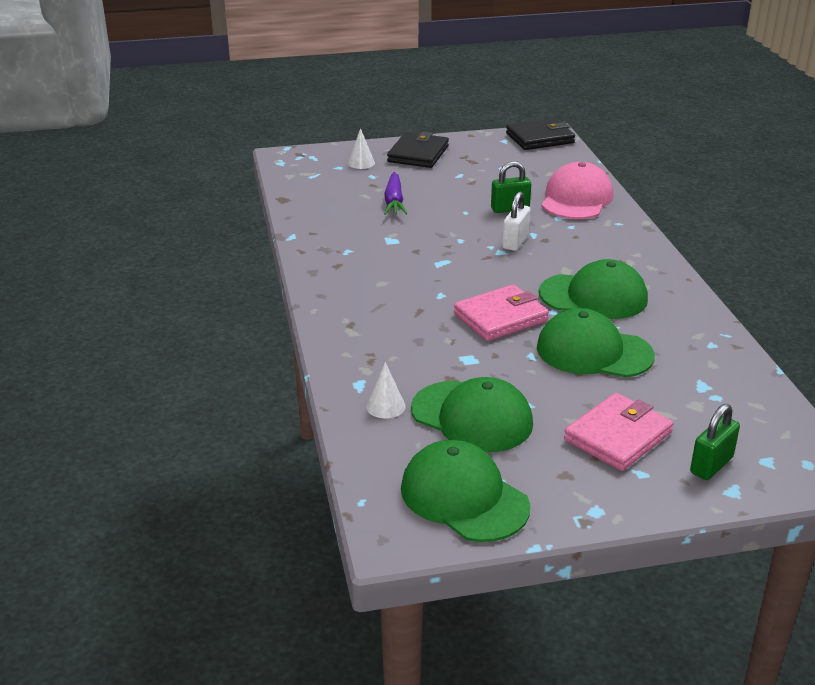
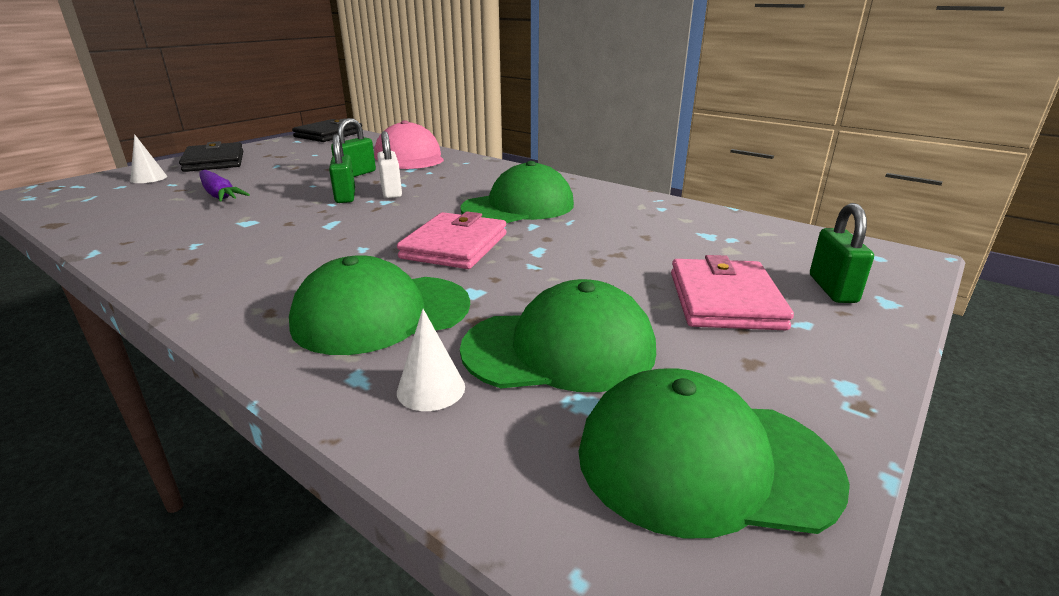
camera: 40 degrees left, 5 degrees down
green cap [537,308,655,378] -> green cap moved to [289,255,470,355]
none -> green padlock [329,135,355,203]

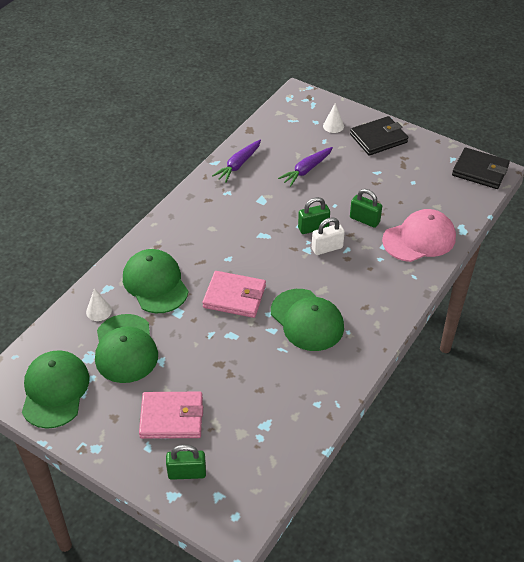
camera: 85 degrees right, 20 degrees up
none -> purple carrot [212,140,261,183]

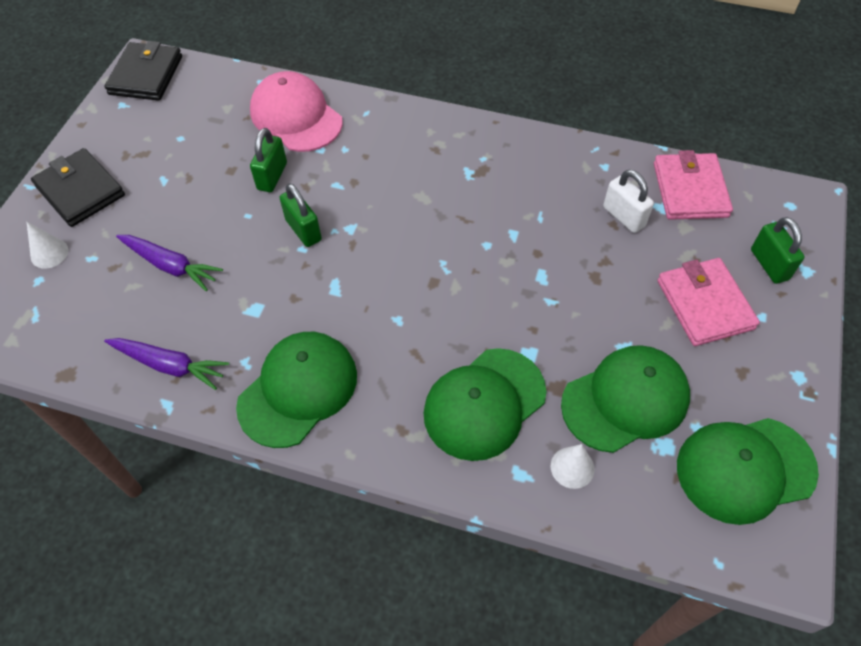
camera: 105 degrees left, 10 degrees up
pink wallet [202,271,266,318] -> pink wallet moved to [654,150,733,220]
green cap [271,289,344,351] -> green cap moved to [236,332,357,448]
white padlock [312,217,345,255] -> white padlock moved to [603,170,654,233]

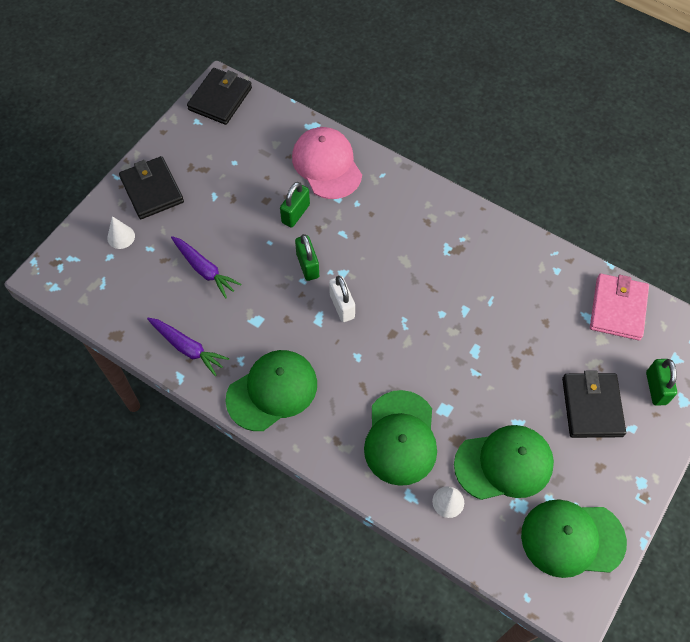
camera: 15 degrees right, 5 degrees up
green cap [424,348,546,461] -> green cap turned 60 degrees counterclockwise [364,390,437,486]
white padlock [603,170,654,233] -> white padlock moved to [329,276,355,322]
pink wallet [657,258,760,346] -> black wallet [562,371,626,438]

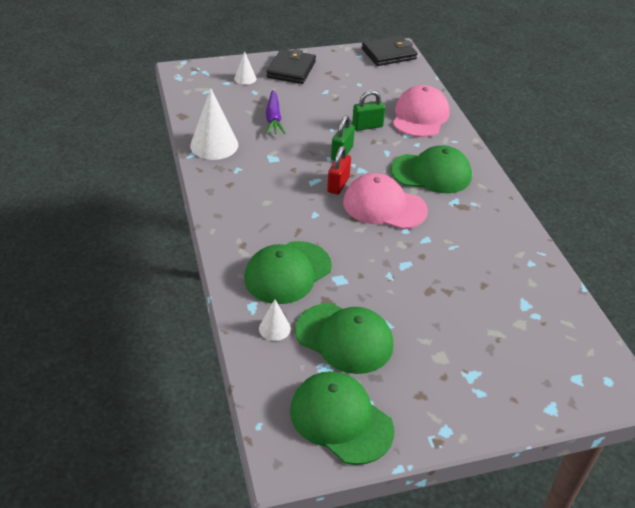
camera: 40 degrees right, 20 degrees down
purple carrot [147,318,229,376] -> white cone [190,88,238,160]
green cap [225,350,317,431] -> green cap moved to [390,145,472,193]
white padlock [329,276,355,322] -> red padlock [327,146,351,195]
black wallet [562,371,626,438] -> none
pink wallet [590,274,649,340] -> none
green padlock [646,359,677,406] -> none
none -> pink cap [343,173,428,229]

